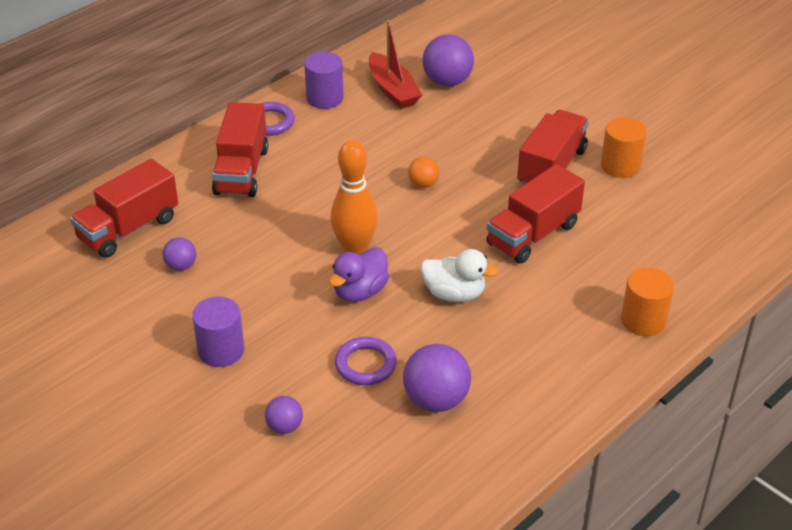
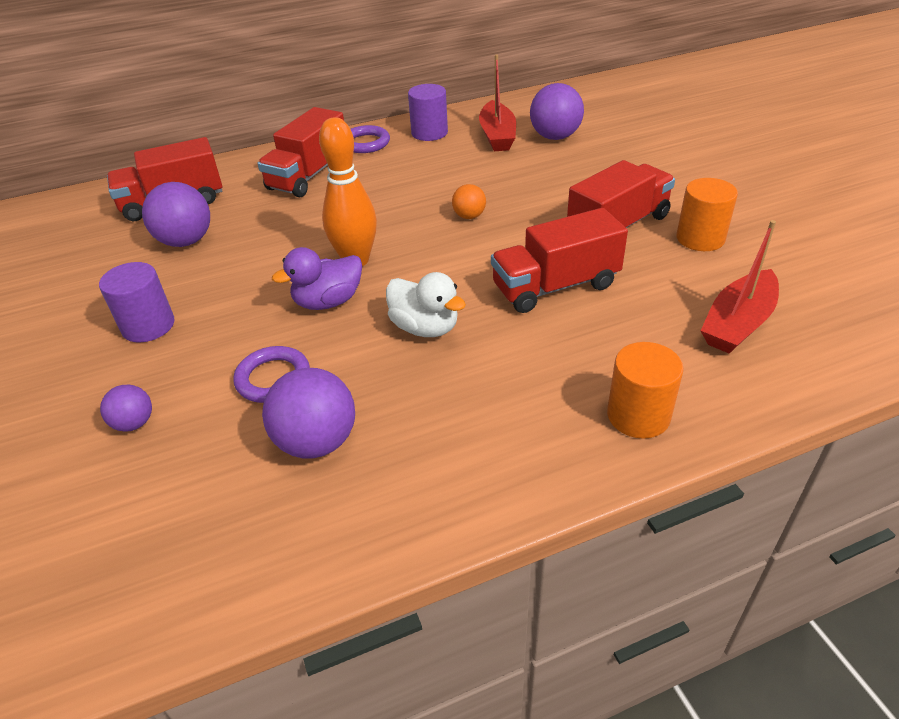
camera: 25 degrees right, 0 degrees up
purple ball [162,237,196,271] -> purple ball [142,182,210,247], size x1.81
none -> red boat [700,220,779,354]

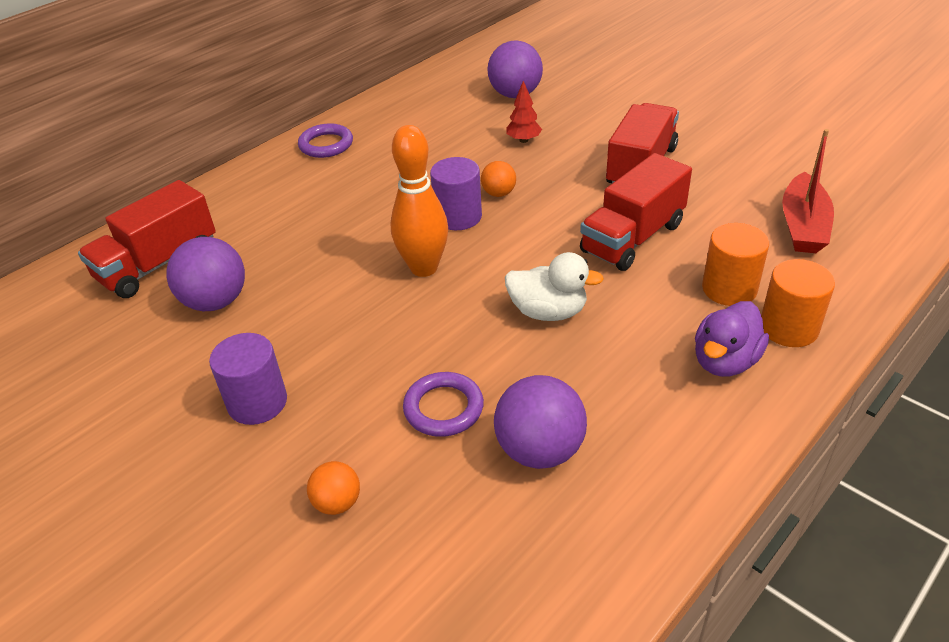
camera: 25 degrees left, 0 degrees up
purple ball [100,385,152,432] -> orange ball [307,461,360,515]
red truck [258,107,344,197] -> none
purple duck [272,247,362,310] -> purple duck moved to [695,301,769,377]
purple cylinder [408,84,448,141] -> purple cylinder moved to [430,157,482,230]
red boat [479,55,516,151] -> none
orange cylinder [676,178,738,251] -> orange cylinder moved to [702,223,769,306]
none -> red tree [506,81,542,143]

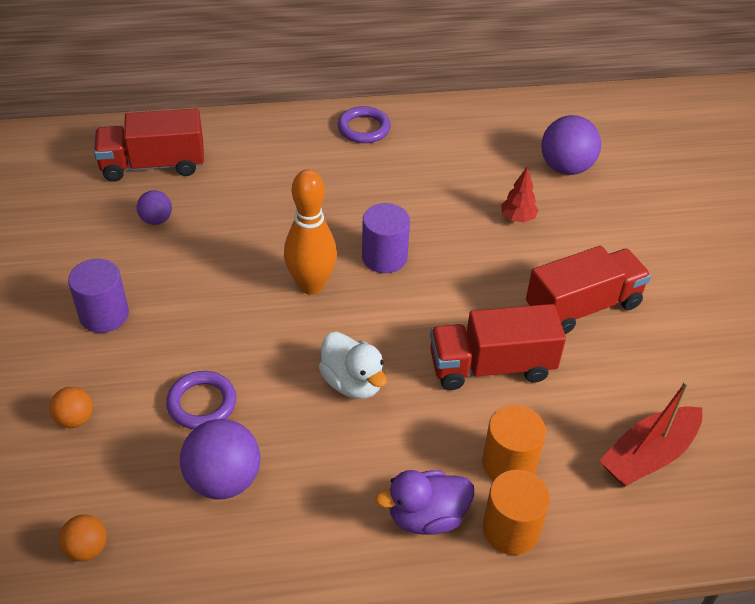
camera: 35 degrees right, 5 degrees up
purple ball [166,237,245,311] -> purple ball [137,190,172,225], size x0.55
orange ball [481,161,516,197] -> orange ball moved to [59,515,107,562]

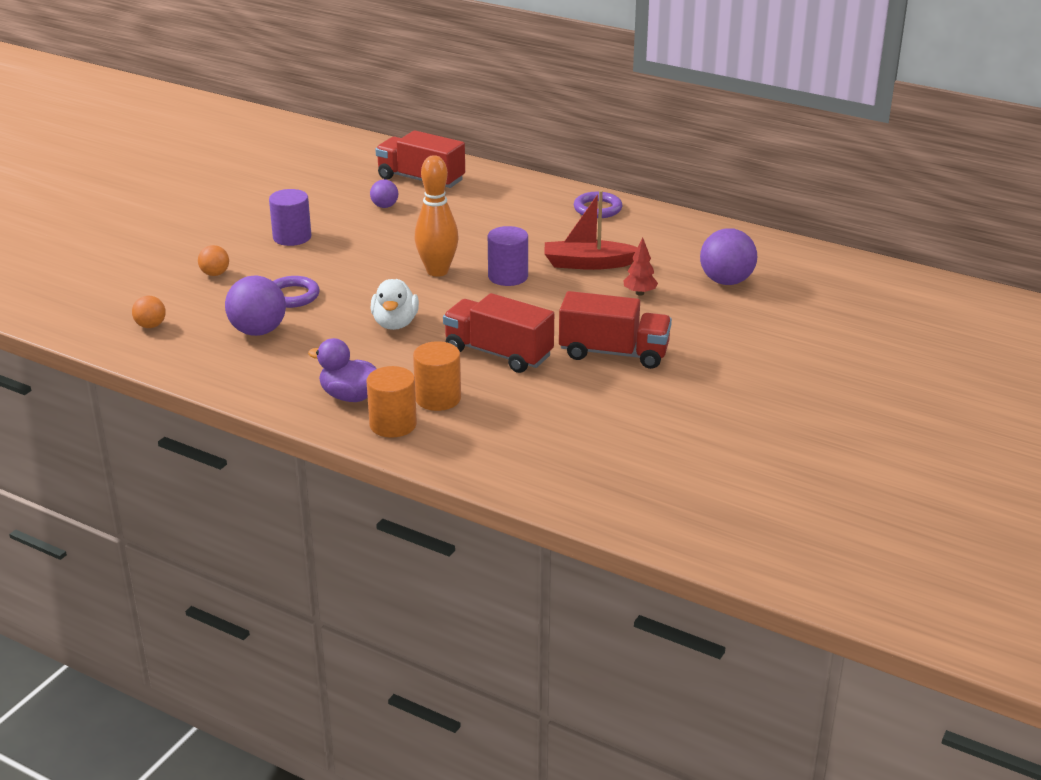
camera: 40 degrees right, 15 degrees down
red boat [599,381,702,487] -> red boat moved to [545,190,638,270]

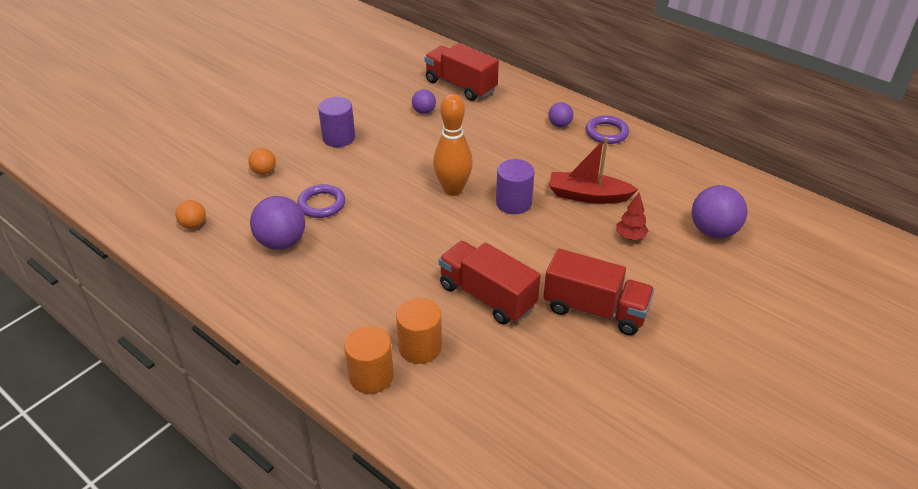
camera: 10 degrees right, 10 degrees up
purple duck [308,338,376,402] -> none
white duck [370,279,419,330] -> none
none -> purple ball [548,102,573,127]

